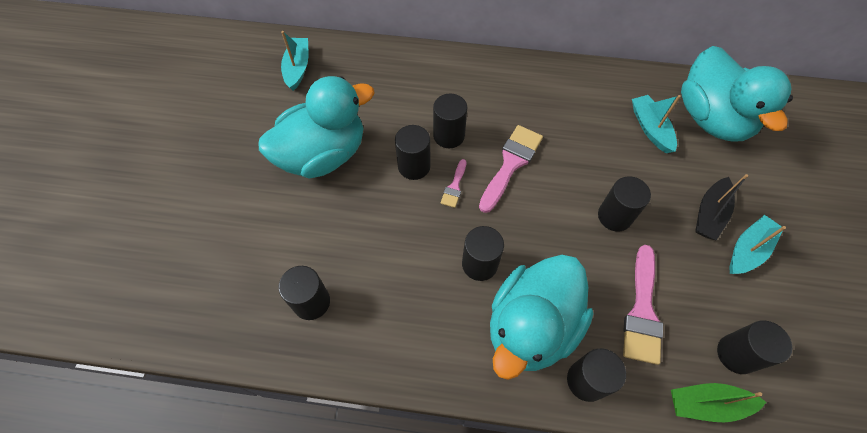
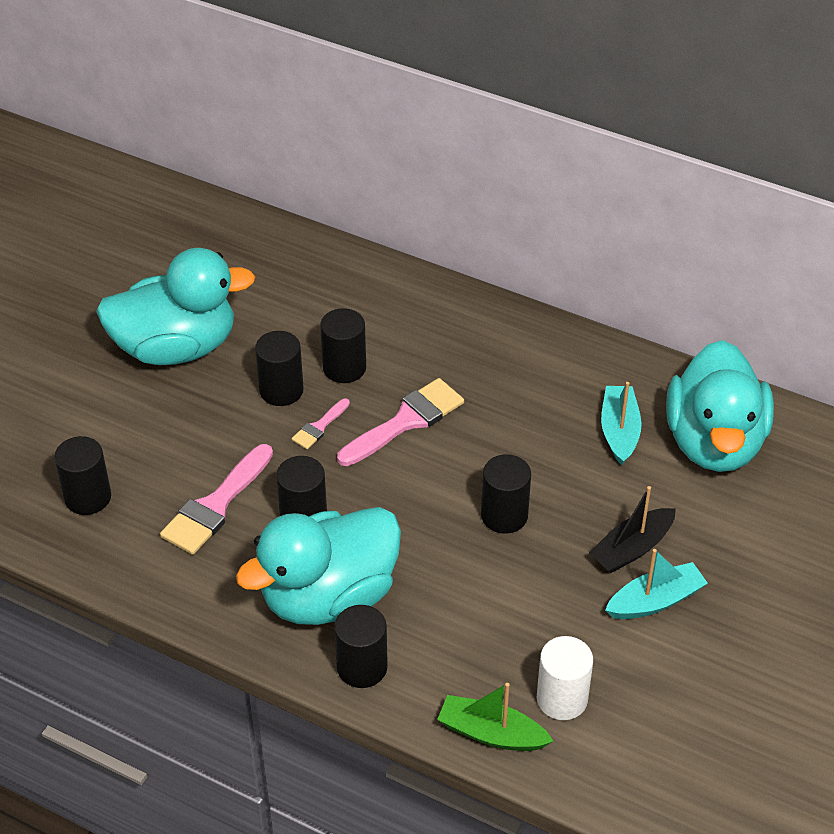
camera: 20 degrees right, 15 degrees down
turquoise boat [281,31,308,91] -> none
pink brush [623,245,663,365] -> pink brush moved to [160,444,273,555]
black cylinder [717,320,792,374] -> white cylinder [537,636,593,720]

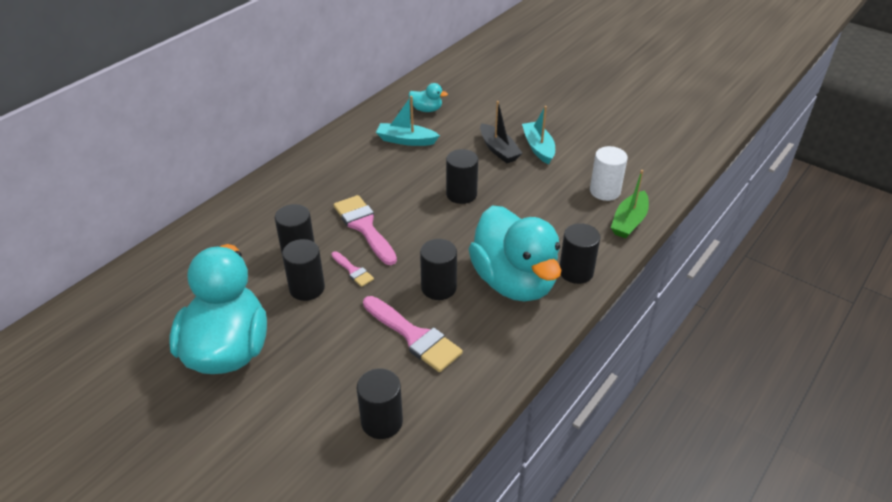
camera: 80 degrees left, 5 degrees down
turquoise duck [666,340,774,472] -> turquoise duck [409,83,448,112], size x0.41

